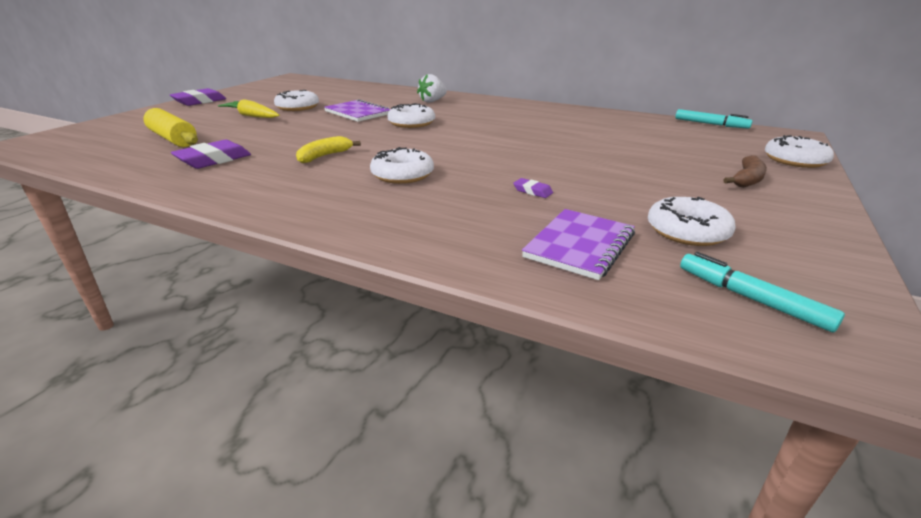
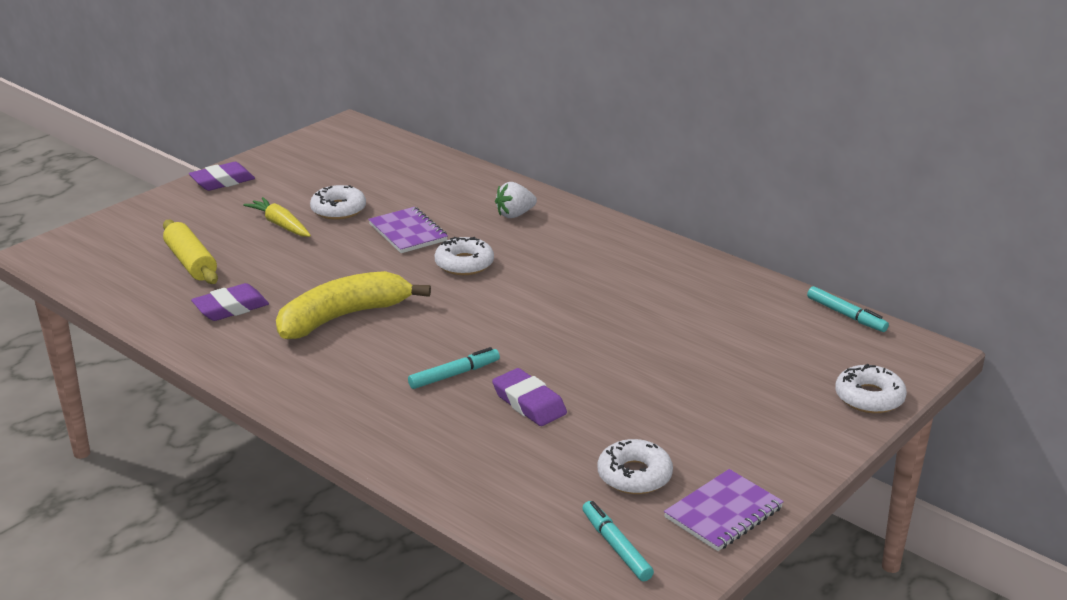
camera: 15 degrees right, 0 degrees up
yellow banana [296,136,361,163] -> yellow banana [276,271,431,339], size x2.10
white donut [370,147,434,184] -> none
purple eraser [513,178,553,198] -> purple eraser [492,368,567,426], size x2.03
purple notebook [522,209,635,280] -> purple notebook moved to [664,469,784,551]
brown banana [723,155,767,188] -> none
none -> turquoise marker [408,347,500,389]

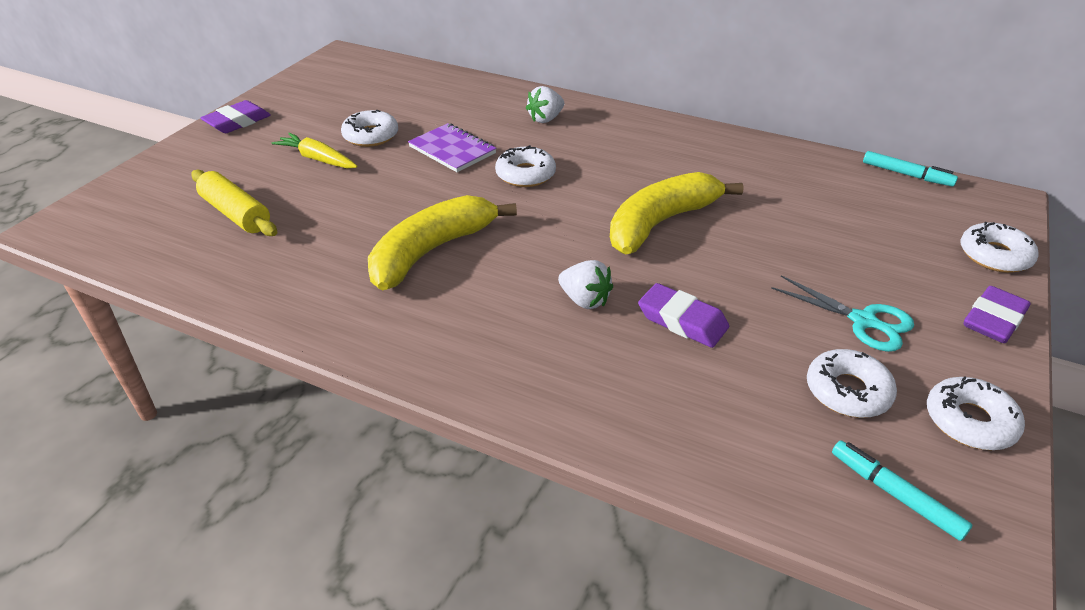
camera: 15 degrees left, 10 degrees up
purple eraser [191,283,269,321] -> purple eraser moved to [964,286,1030,343]
turquoise marker [408,347,500,389] -> white strawberry [558,260,613,309]
purple notebook [664,469,784,551] -> white donut [927,376,1025,450]
none -> yellow banana [610,172,744,254]
none -> turquoise scissors [771,275,914,352]

